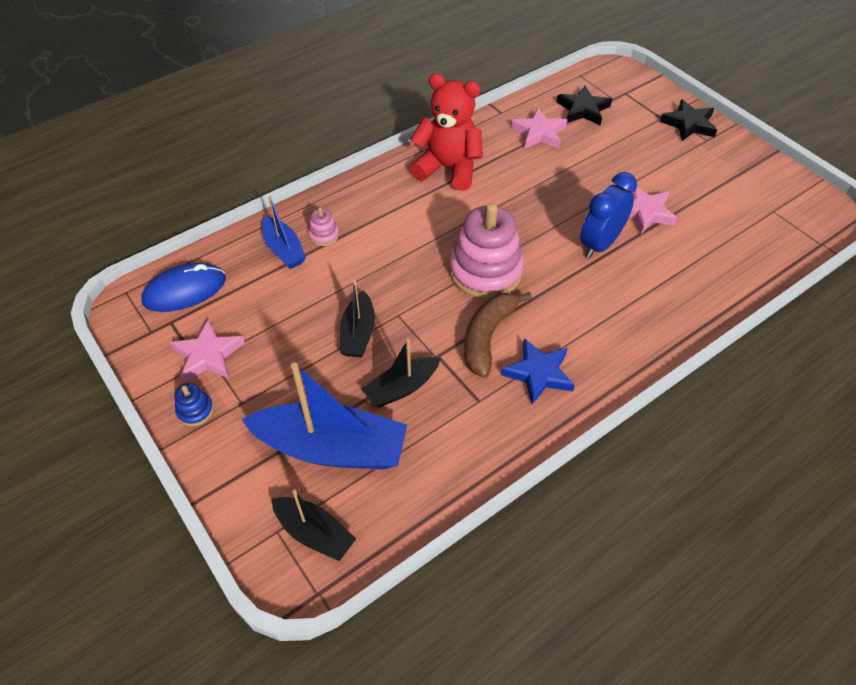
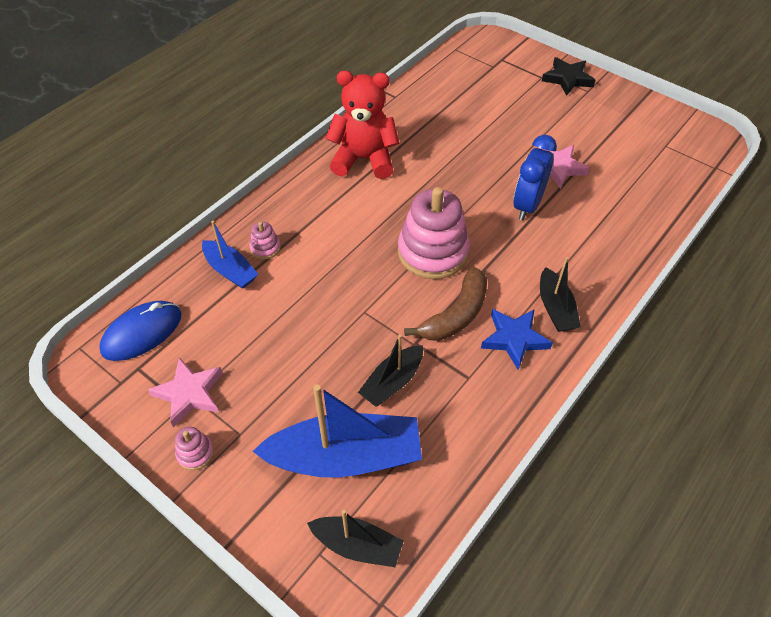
camera: 15 degrees left, 0 degrees up
blue stacking toy [174,383,213,426] -> pink stacking toy [175,427,214,470]
black boat [340,279,375,357] -> black boat moved to [540,257,581,332]
brown banana [464,292,532,378] -> brown banana turned 150 degrees counterclockwise [404,266,487,341]
pink star [511,108,567,149] -> none
black star [556,86,612,125] -> none

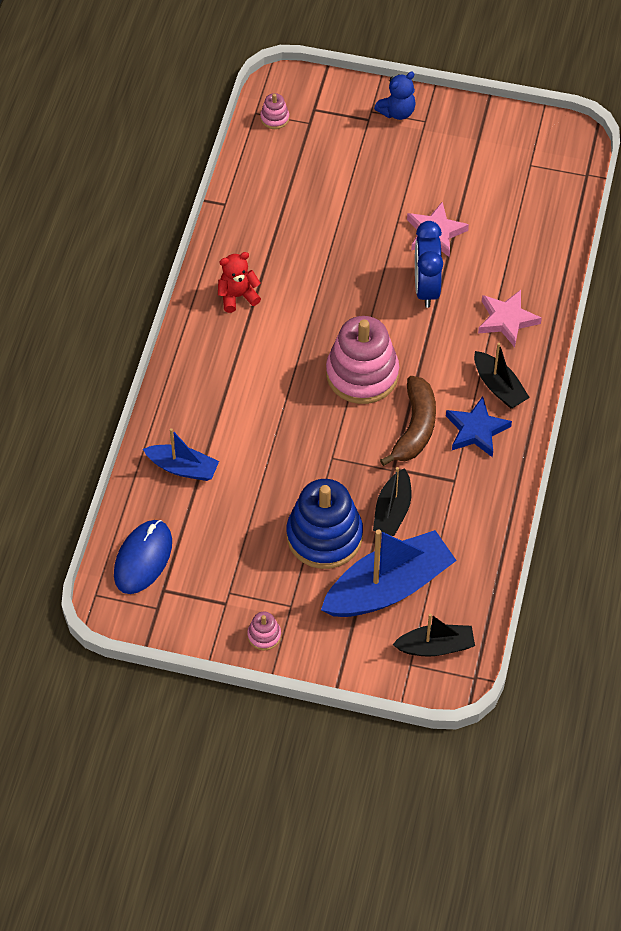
camera: 25 degrees left, 5 degrees up
pink star [148,357,223,427] -> pink star moved to [478,290,542,347]
pink stacking toy [250,222,281,259] -> pink stacking toy moved to [260,93,289,129]
red teddy bear [326,71,399,179] -> red teddy bear [218,252,261,313], size x0.56
black star [542,57,596,96] -> blue teddy bear [374,72,416,120]
none -> blue stacking toy [287,479,363,569]

